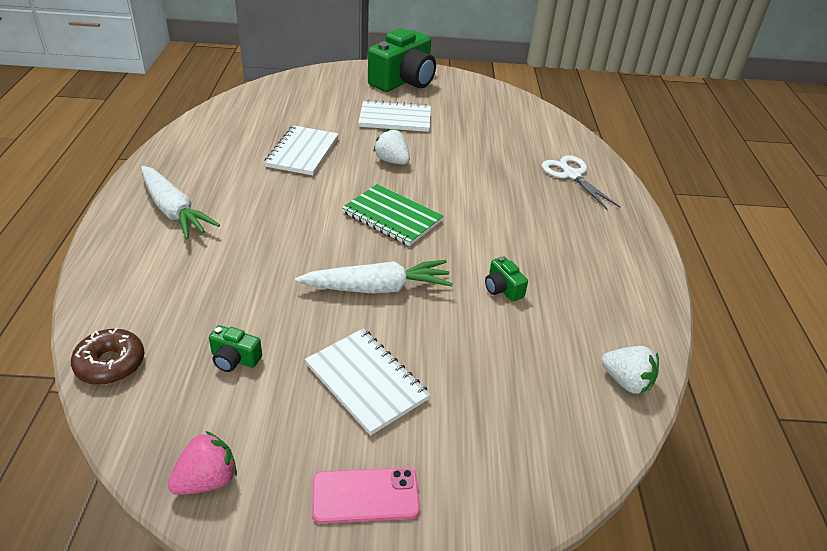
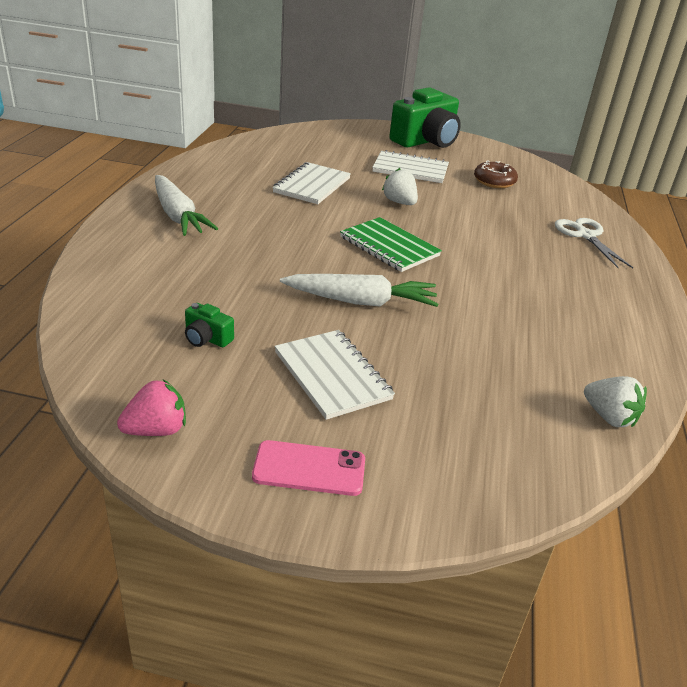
camera: 10 degrees right, 5 degrees down
brown donut [71,328,144,385] -> brown donut moved to [474,160,518,188]
green camera [485,256,528,302] -> none

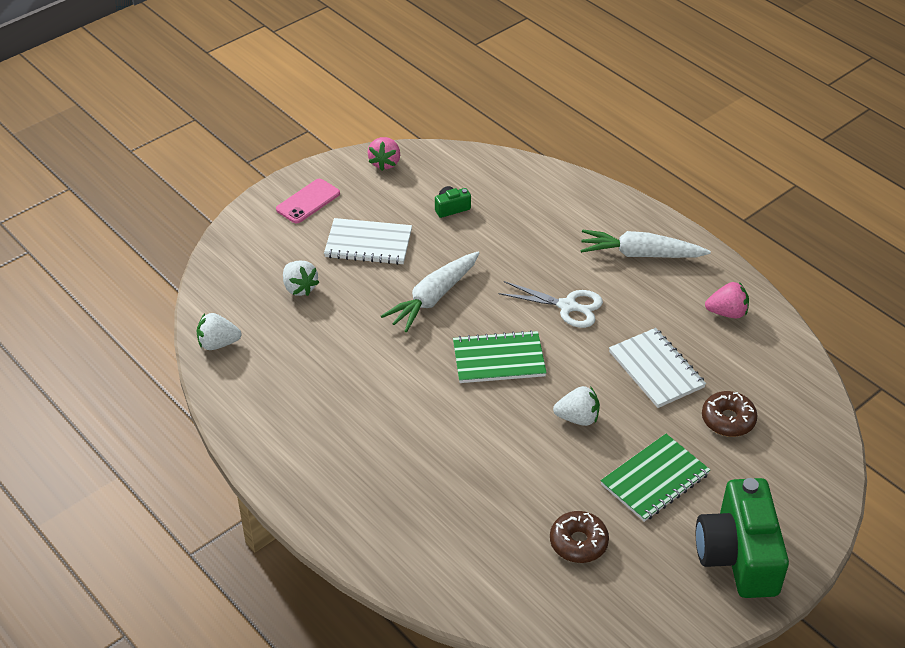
camera: 130 degrees right, 10 degrees up
white notebook [372,150,449,183] -> green notebook [600,434,710,522]
white scissors [555,218,633,268] -> white scissors moved to [498,281,603,328]
none -> white strawberry [283,261,320,296]
none -> brown donut [702,391,757,437]
none -> pink strawberry [705,282,749,318]

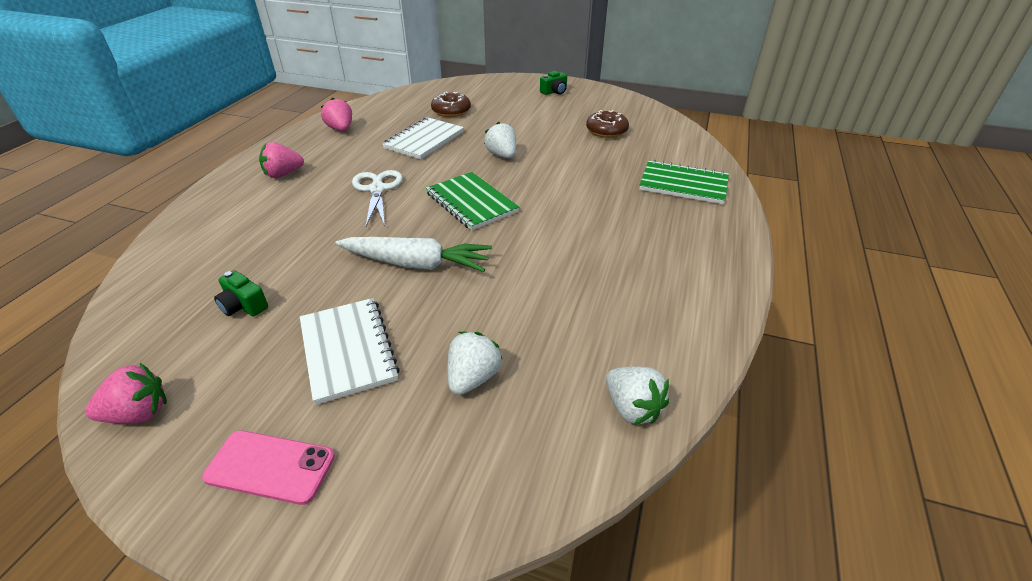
camera: 120 degrees left, 5 degrees down
white carrot [580,230,711,258] -> pink strawberry [259,142,304,178]
green notebook [600,434,710,522] -> green notebook moved to [639,160,729,204]
green camera [696,478,789,598] -> green camera [540,71,567,95], size x0.41

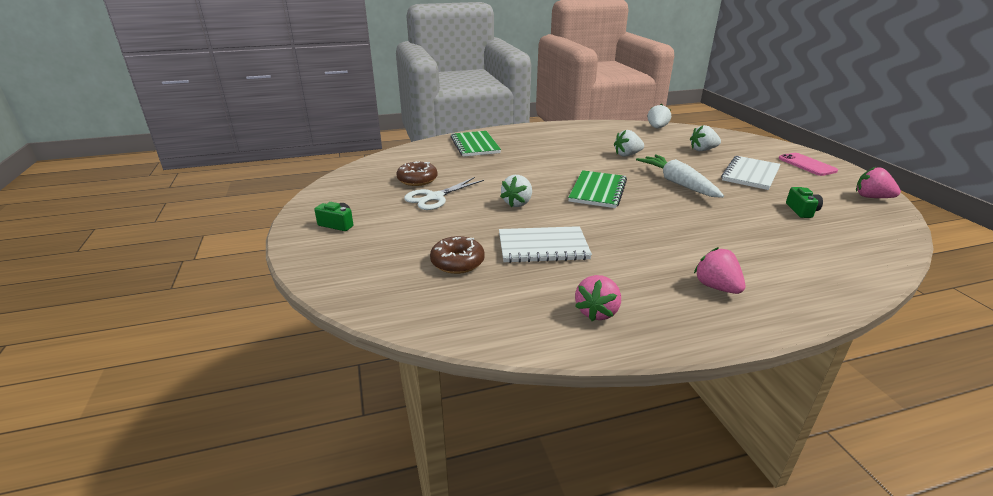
camera: 125 degrees left, 10 degrees down
pink strawberry [259,142,304,178] -> pink strawberry turned 150 degrees counterclockwise [694,247,745,294]
white scissors [352,170,403,226] -> white scissors moved to [404,177,484,210]
none -> white strawberry [614,130,644,157]

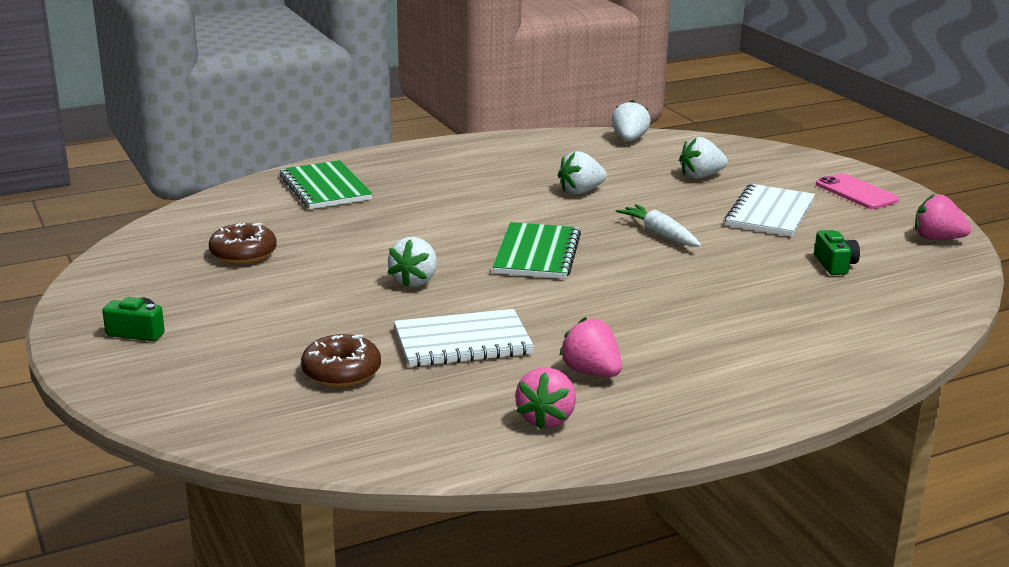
camera: 10 degrees left, 5 degrees down
white scissors [404,177,484,210] -> none
white carrot [636,155,724,198] -> white carrot [616,204,701,246], size x0.67
pink strawberry [694,247,745,294] -> pink strawberry moved to [559,317,622,377]

